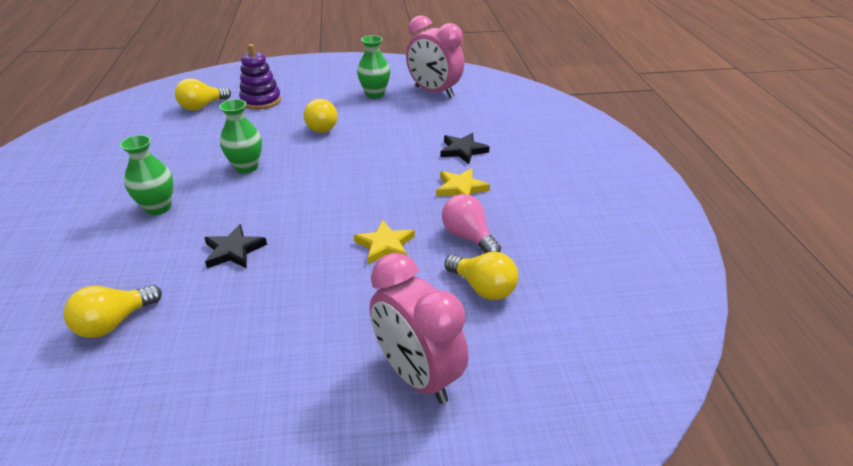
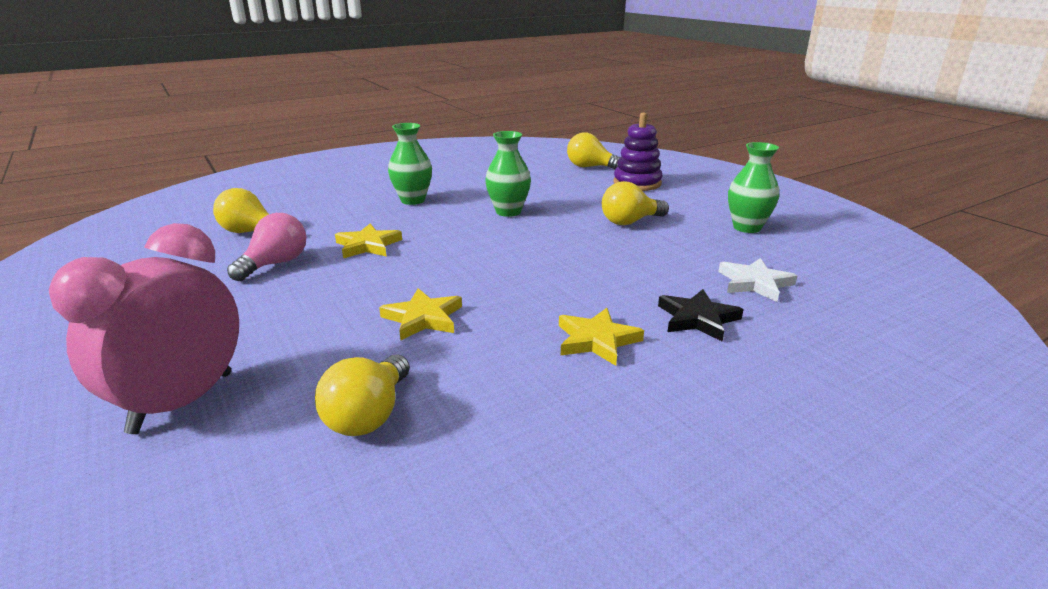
camera: 65 degrees right, 10 degrees down
black star [204,224,267,269] -> yellow star [335,224,402,258]
pink clock [406,15,464,98] -> none
pink light bulb [442,194,501,253] -> pink light bulb moved to [227,213,306,281]
none -> white star [718,258,797,302]

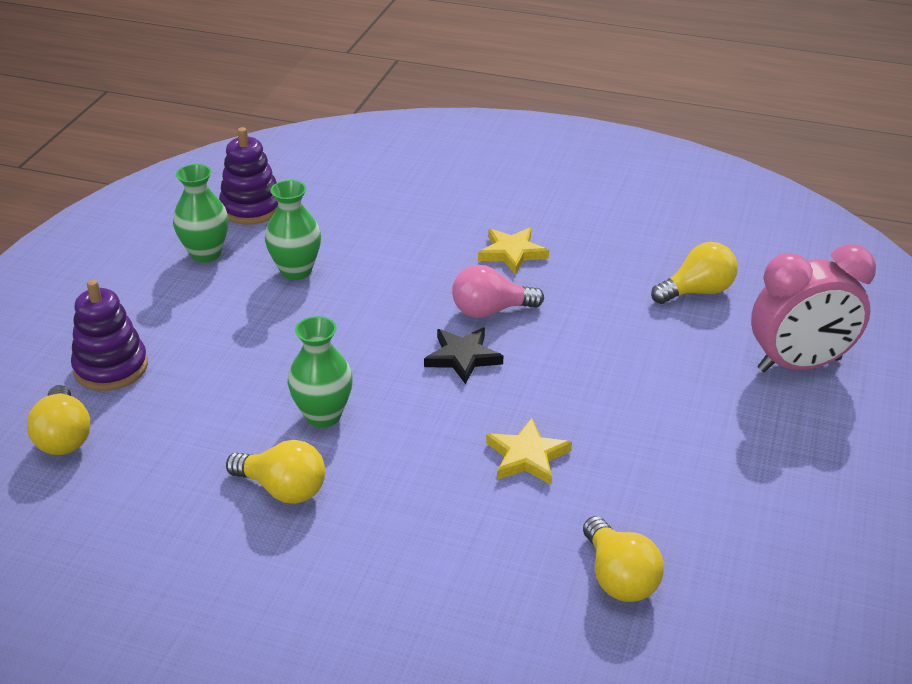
camera: 130 degrees left, 10 degrees up
pink light bulb [227,213,306,281] -> pink light bulb moved to [452,265,544,318]
yellow star [379,288,462,340] -> none
green vase [388,123,432,205] -> green vase moved to [265,180,321,280]
yellow light bulb [602,181,669,225] -> yellow light bulb moved to [226,440,325,504]
black star [658,289,744,341] -> black star moved to [424,328,503,384]
white star [718,258,797,302] -> none
none -> purple stacking toy [219,127,278,225]

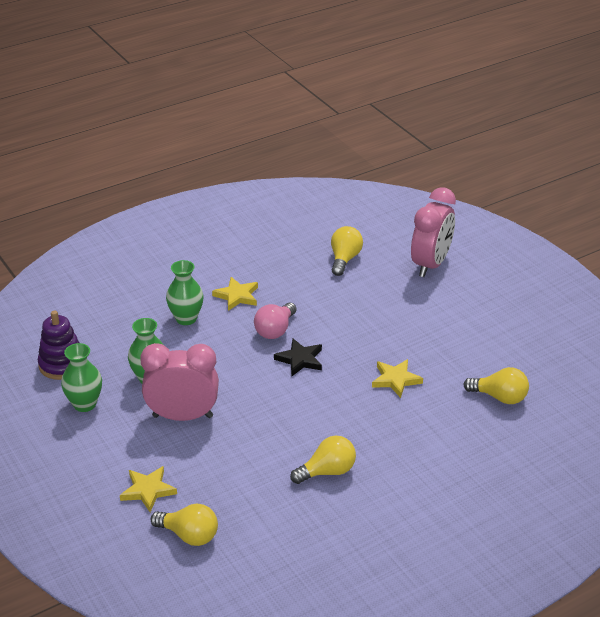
camera: 50 degrees left, 0 degrees up
purple stacking toy [71,280,148,391] -> yellow star [120,466,177,512]
green vase [288,316,353,428] -> green vase moved to [166,260,204,325]
none -> pink clock [140,343,219,421]

